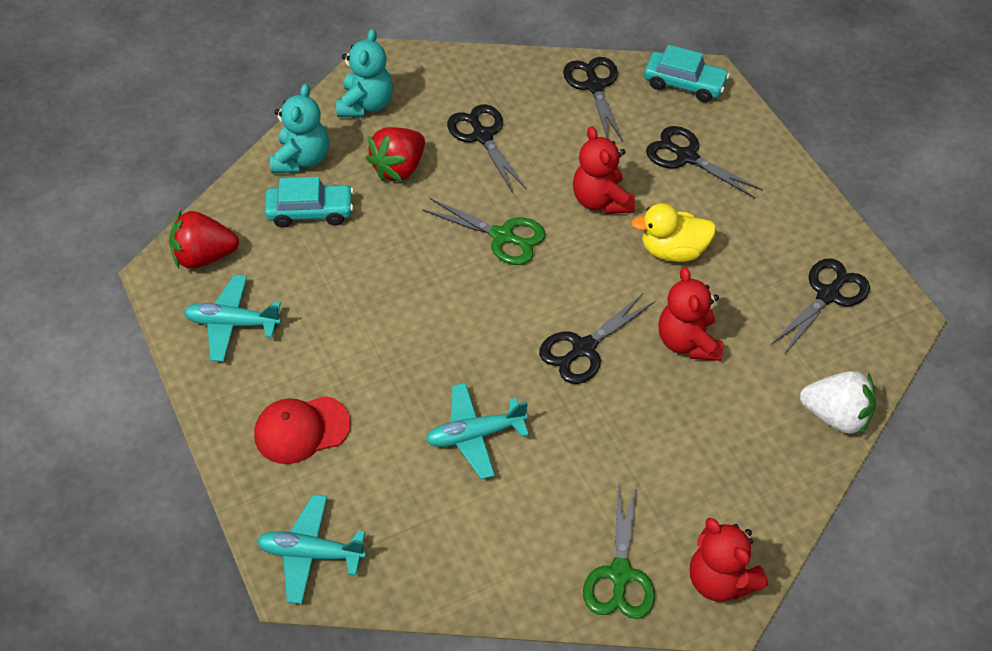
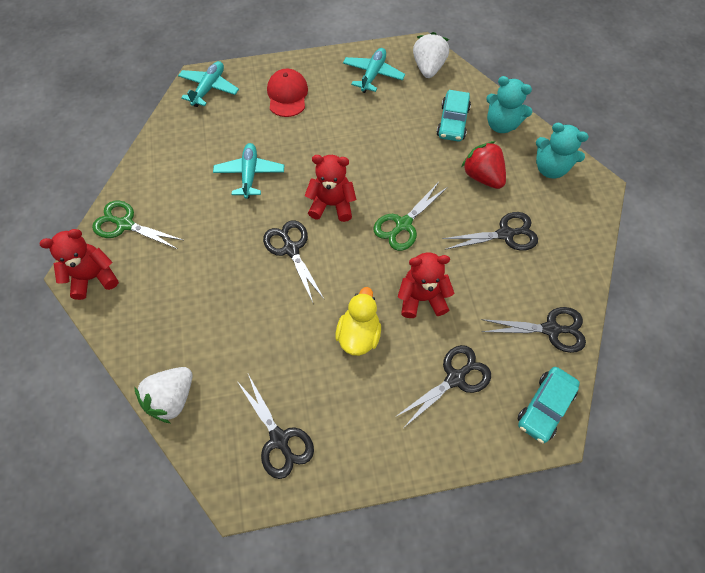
camera: 105 degrees right, 10 degrees up
red strawberry [169,211,239,269] -> white strawberry [413,32,449,78]
red teddy bear [658,267,723,361] -> red teddy bear moved to [304,155,356,222]

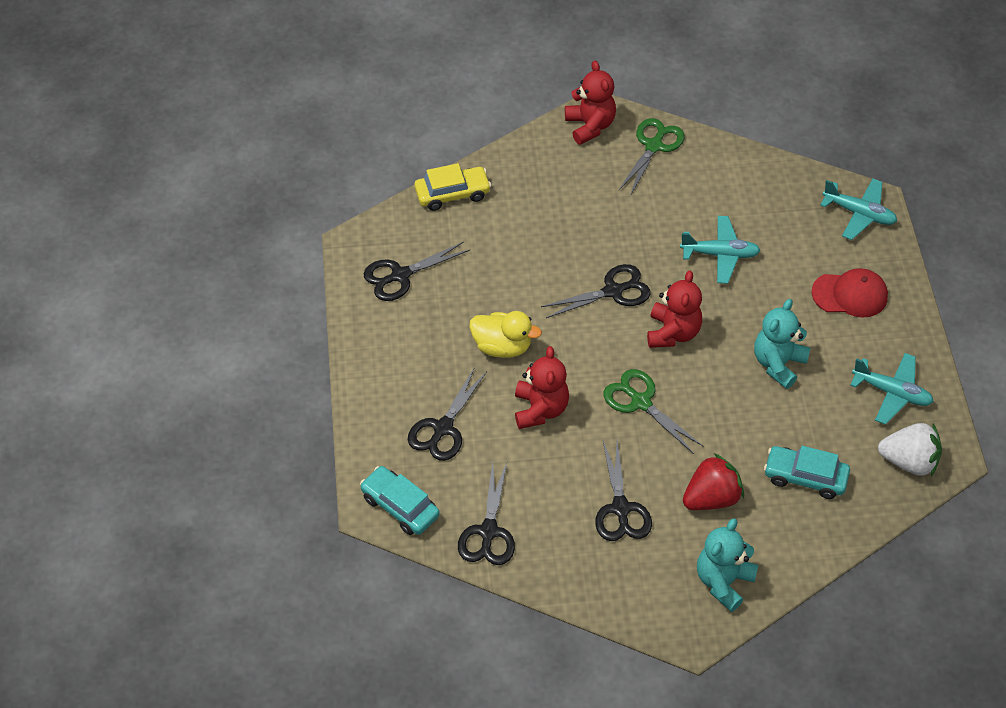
camera: 95 degrees right, 10 degrees down
white strawberry [134,367,192,423] -> yellow car [414,163,491,211]
black scissors [395,345,491,427] -> black scissors turned 60 degrees clockwise [408,367,487,461]
turquoise teddy bear [486,76,532,133] -> turquoise teddy bear moved to [754,299,810,389]

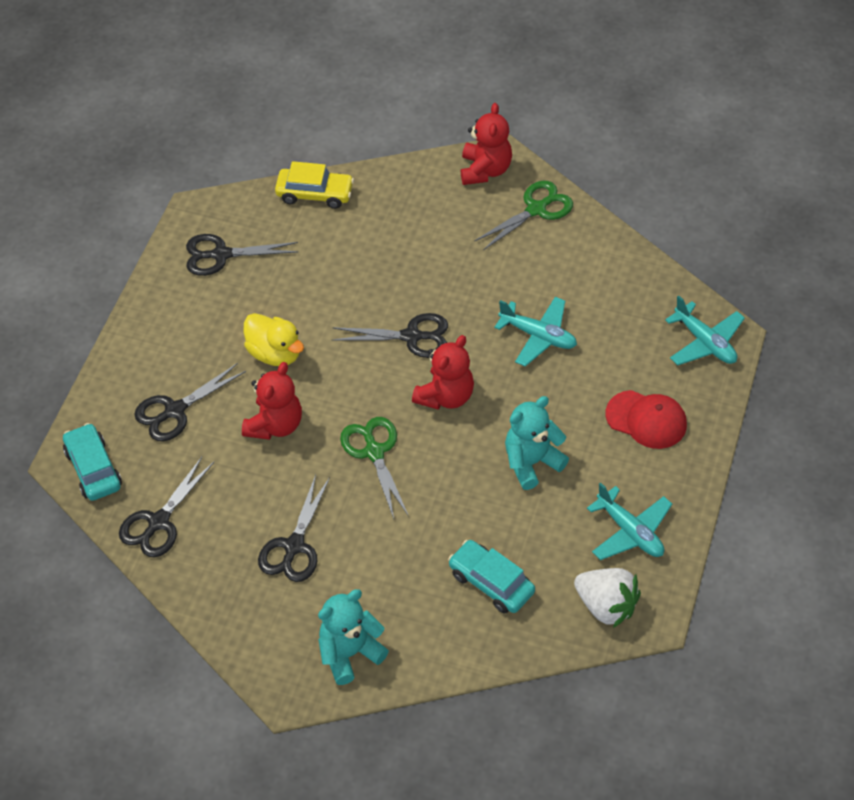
camera: 25 degrees right, 0 degrees up
red strawberry [683,453,744,510] -> none

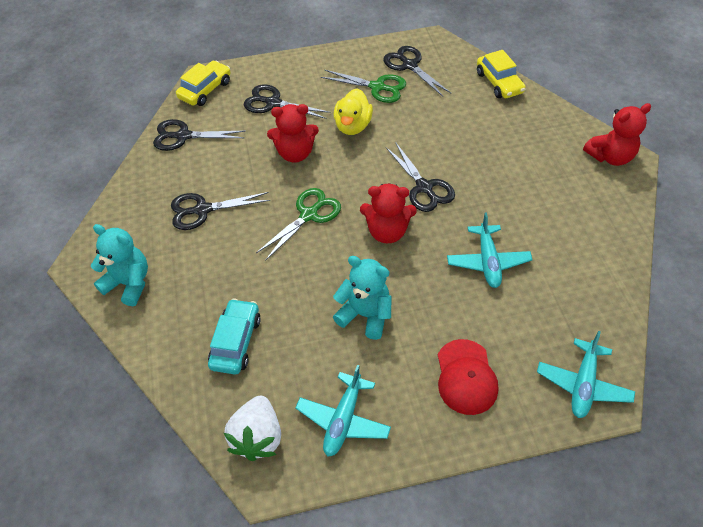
camera: 60 degrees right, 0 degrees up
turquoise car [63,423,122,501] -> yellow car [176,61,231,106]
green scissors [474,181,573,250] -> green scissors moved to [321,70,406,103]

